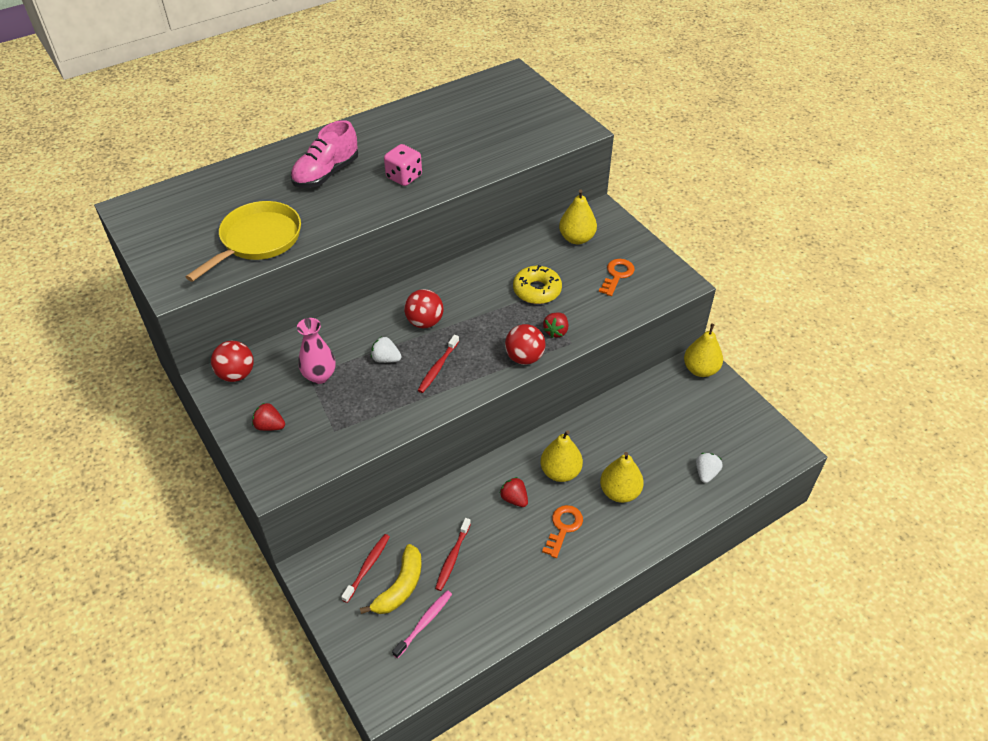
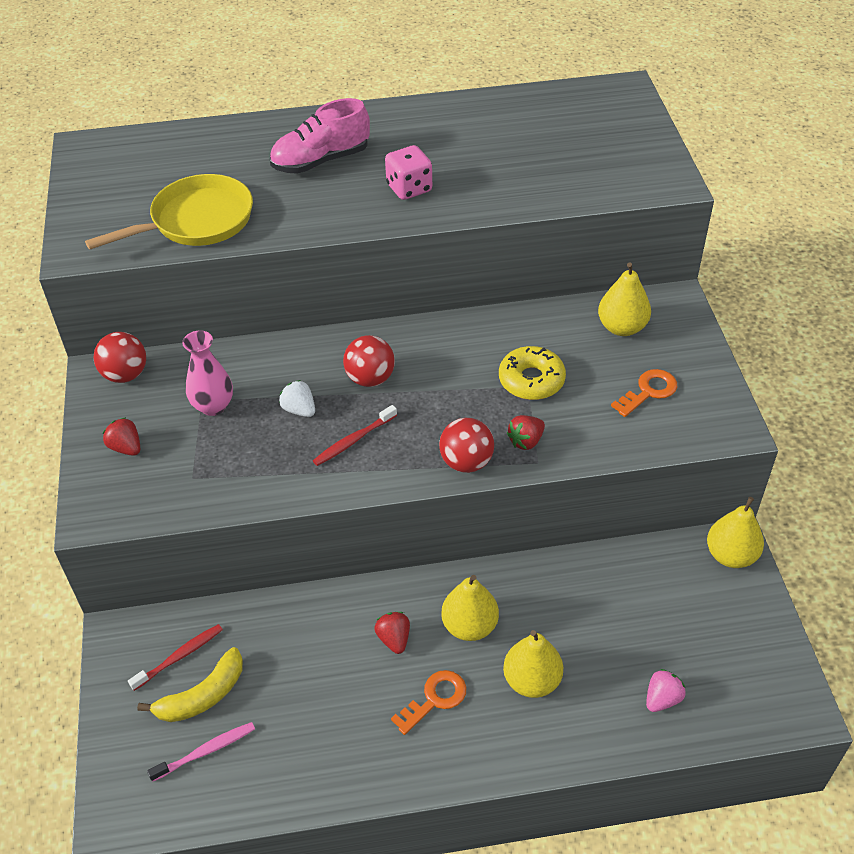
camera: 25 degrees right, 0 degrees up
red toothbrush [435,518,471,591] -> none
white strawberry [696,453,723,483] -> pink strawberry [646,669,686,712]

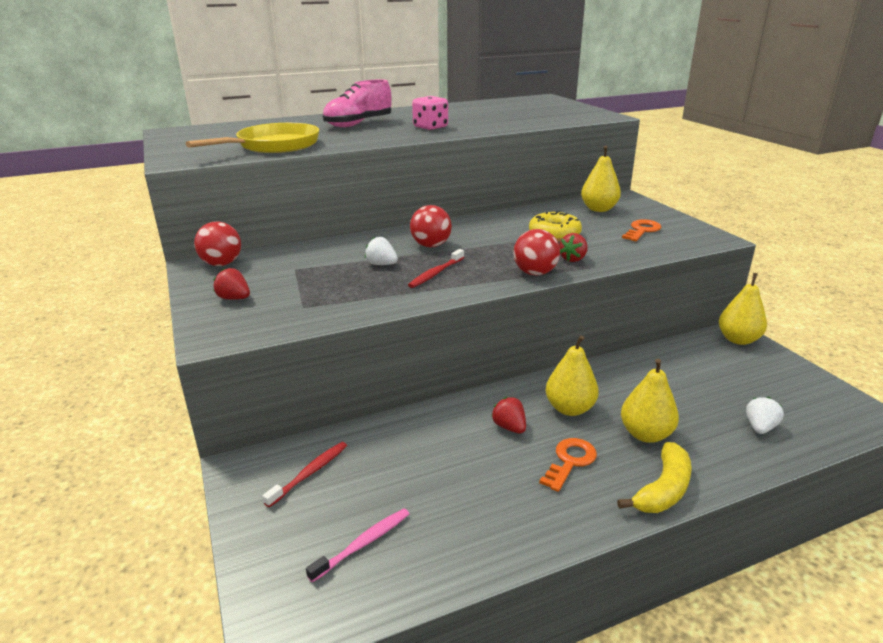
camera: 15 degrees left, 20 degrees down
yellow banana [137,647,243,722] -> yellow banana moved to [617,442,692,513]
pink vase [182,330,233,416] -> none
pink strawberry [646,669,686,712] -> white strawberry [746,397,784,434]

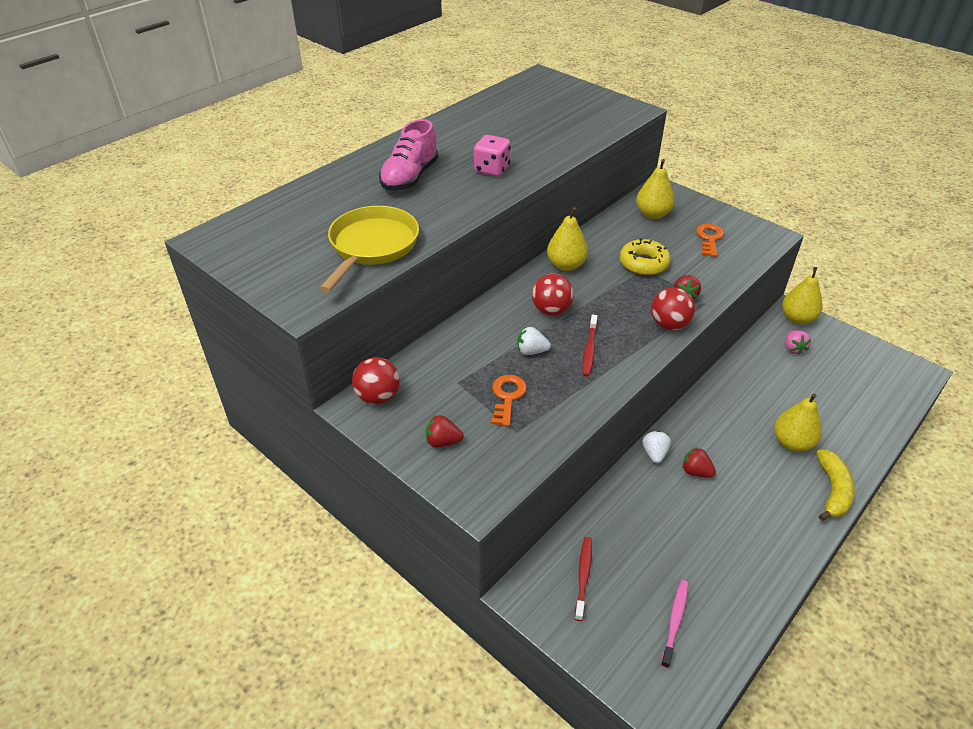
camera: 25 degrees left, 15 degrees up
orange key [539,438,597,492] -> orange key moved to [492,375,527,427]
yellow pear [546,335,599,416] -> yellow pear moved to [547,207,588,271]
white strawberry [746,397,784,434] -> white strawberry moved to [642,431,671,463]
none -> pink strawberry [785,330,811,355]

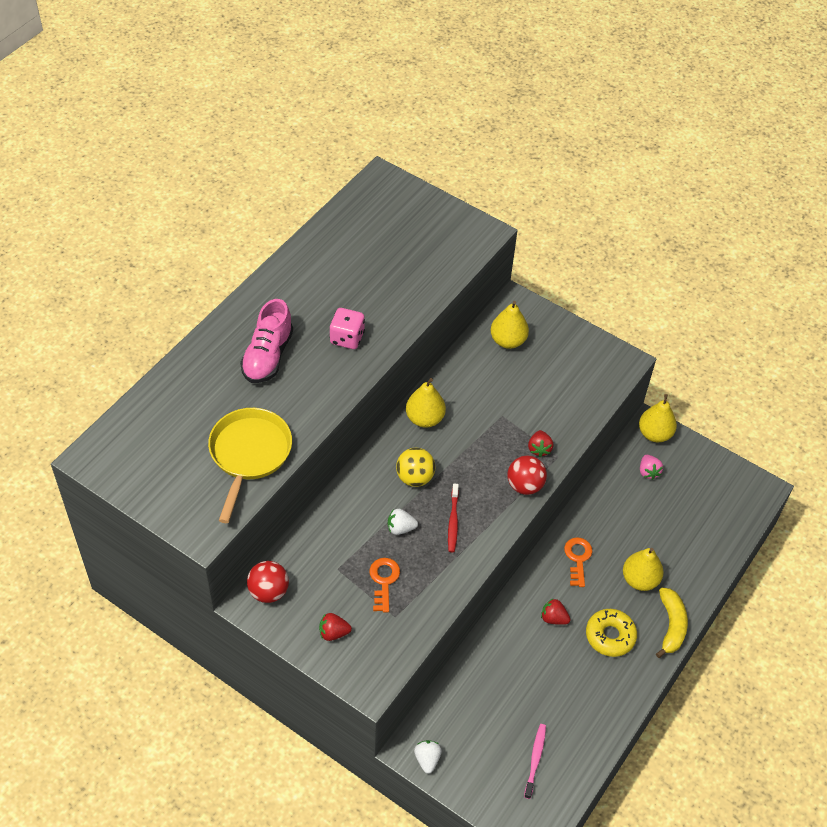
camera: 10 degrees left, 10 degrees up
red ball [532,274,574,315] -> yellow ball [396,448,435,487]
red toothbrush [575,537,592,621] -> none
yellow donut [620,238,671,275] -> yellow donut moved to [586,609,637,657]
white strawberry [642,431,671,463] -> white strawberry moved to [414,740,442,774]
orange key [696,224,724,257] -> orange key moved to [564,537,592,587]

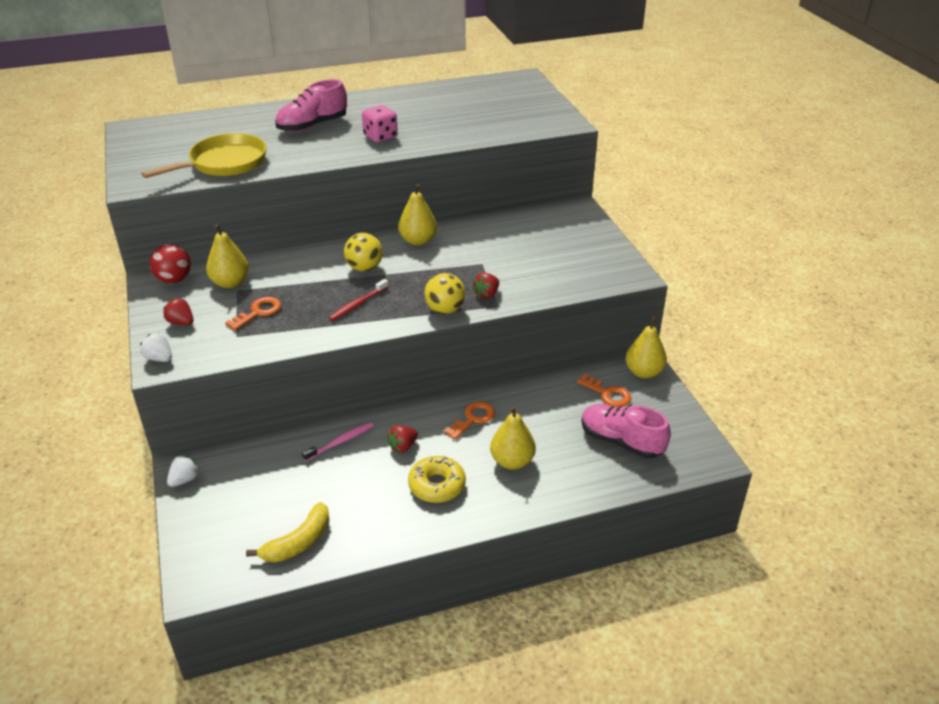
camera: 40 degrees right, 15 degrees down
white strawberry [388,509,418,535] -> white strawberry moved to [140,333,172,362]
yellow pear [490,301,529,349] -> yellow pear moved to [206,224,249,288]
red ball [507,455,547,495] -> yellow ball [424,273,465,314]
pink toothbrush [524,724,546,799] -> pink toothbrush moved to [302,422,374,461]
red strawberry [541,599,571,625] -> red strawberry turned 105 degrees counterclockwise [387,425,418,453]
pink strawberry [640,455,663,480] -> orange key [577,374,631,407]
yellow banana [656,588,688,658] -> yellow banana moved to [246,502,329,563]
none -> pink shoe [581,404,671,459]

